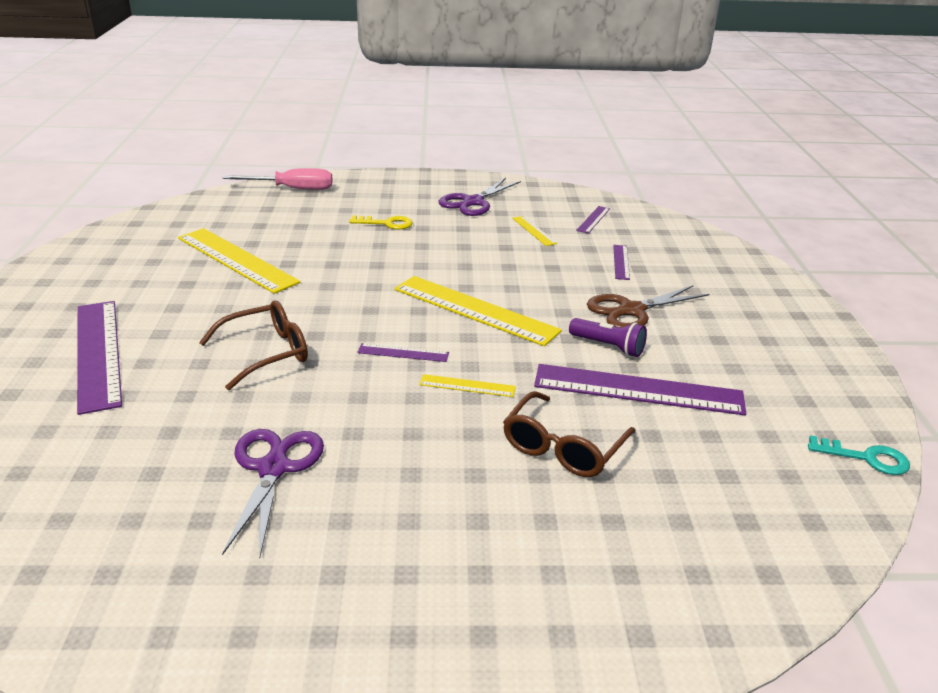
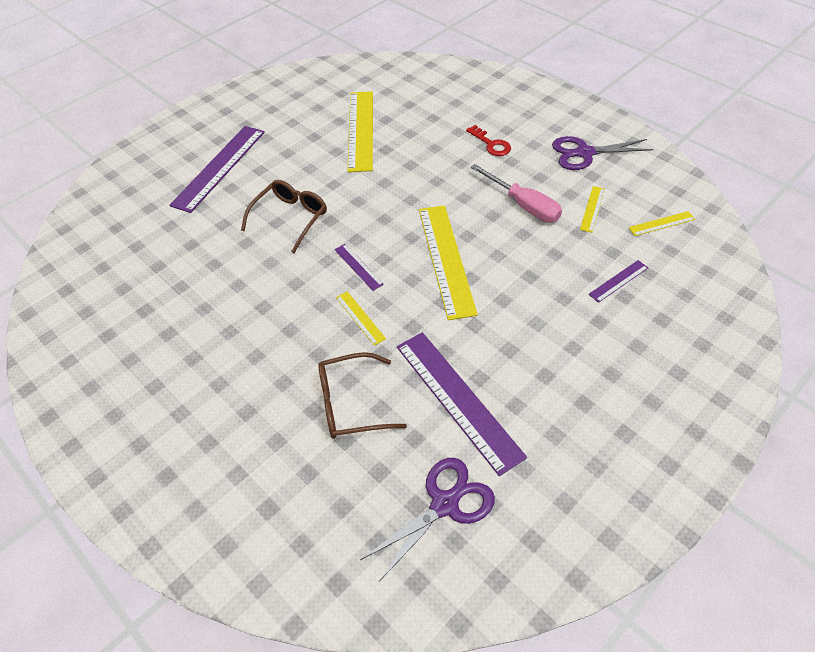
camera: 50 degrees right, 20 degrees up
brown glasses [199,301,308,390] -> brown glasses turned 75 degrees counterclockwise [241,180,327,253]
purple scissors [222,429,324,556] -> purple scissors moved to [360,458,495,582]
pink screwdriver [223,168,333,190] -> pink screwdriver moved to [470,164,562,222]
yellow key [349,215,413,230] -> red key [466,125,511,156]
purple flashlight [569,318,647,357] -> none
purple ruler [576,206,610,234] -> yellow ruler [629,211,695,236]
brown scissors [587,285,709,328] -> none
turquoise key [808,435,910,475] -> none

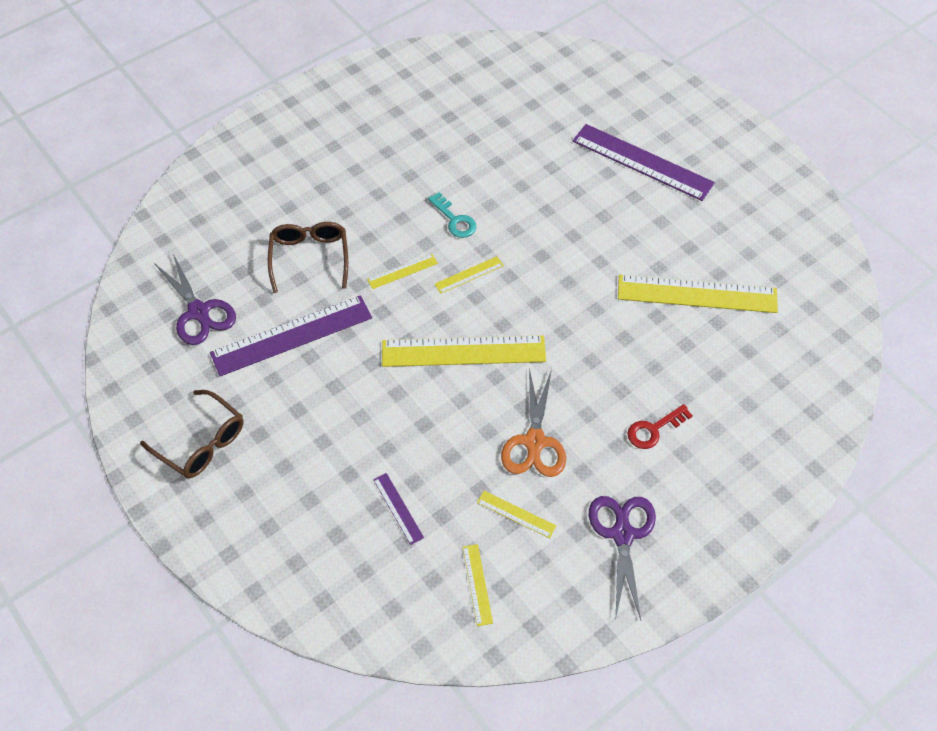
camera: 95 degrees right, 5 degrees up
brown glasses [241,180,327,253] -> brown glasses moved to [140,390,244,478]
purple ruler [334,244,384,291] -> yellow ruler [435,256,504,294]
pink screwdriver [470,164,562,222] -> orange scissors [501,368,566,477]
none -> turquoise key [428,192,476,238]

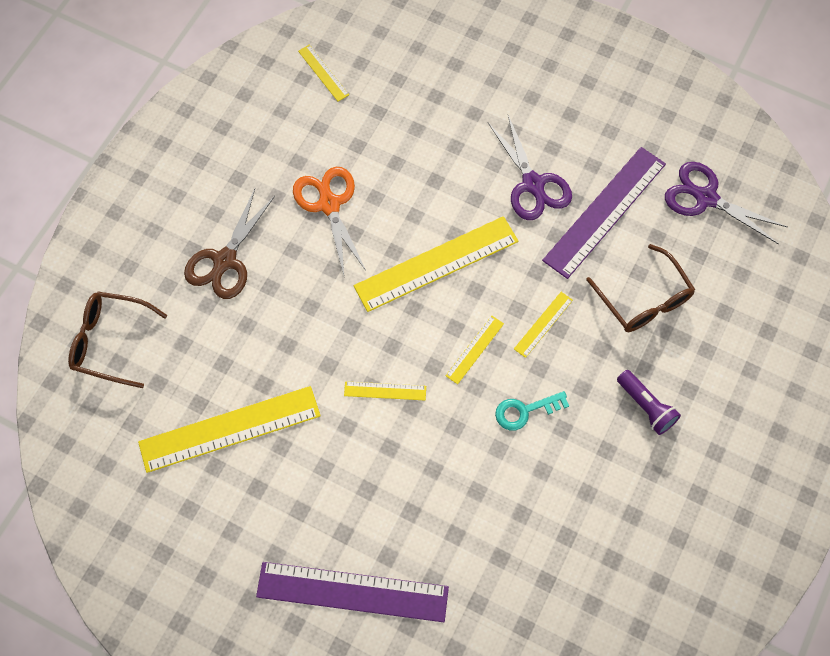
camera: 155 degrees right, 10 degrees up
brown glasses [140,390,244,478] -> brown glasses moved to [68,292,167,388]
purple ruler [373,473,424,545] -> none
turquoise key [428,192,476,238] -> turquoise key turned 45 degrees counterclockwise [495,391,569,431]
yellow ruler [477,491,556,538] -> yellow ruler moved to [344,381,426,400]
purple scissors [589,496,656,620] -> purple scissors moved to [488,115,572,220]
red key [627,404,693,449] -> brown scissors [184,189,275,299]
none -> purple flashlight [617,370,681,435]

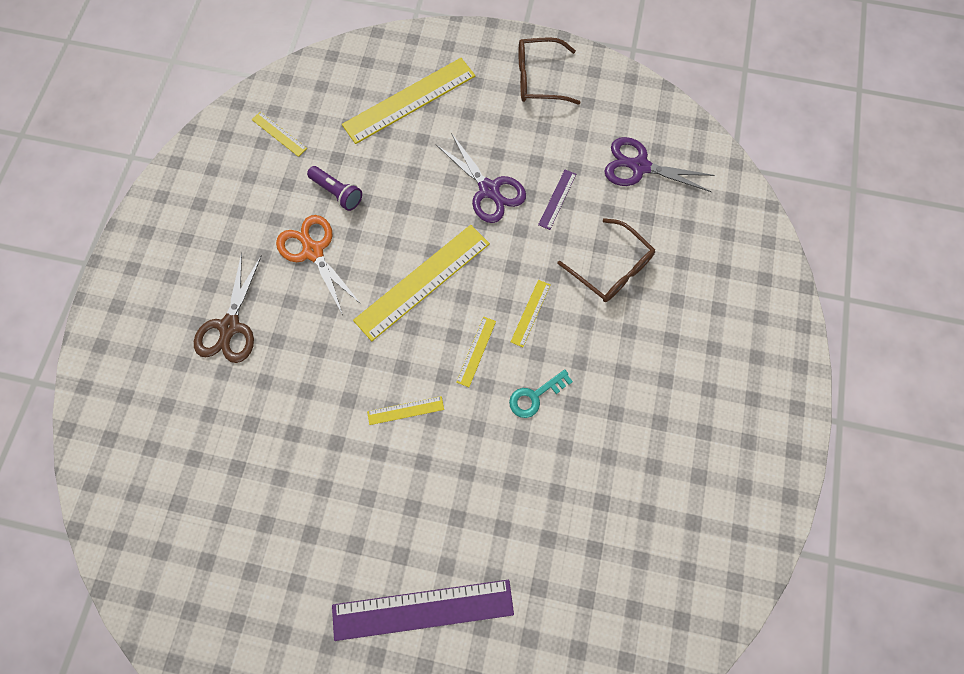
camera: 15 degrees left, 5 degrees up
brown glasses [68,292,167,388] -> brown glasses moved to [519,37,581,105]
yellow ruler [138,386,320,473] -> yellow ruler moved to [342,58,475,144]
purple ruler [542,147,666,279] -> purple ruler [538,170,576,230], size x0.46
purple flashlight [617,370,681,435] -> purple flashlight moved to [307,166,362,211]

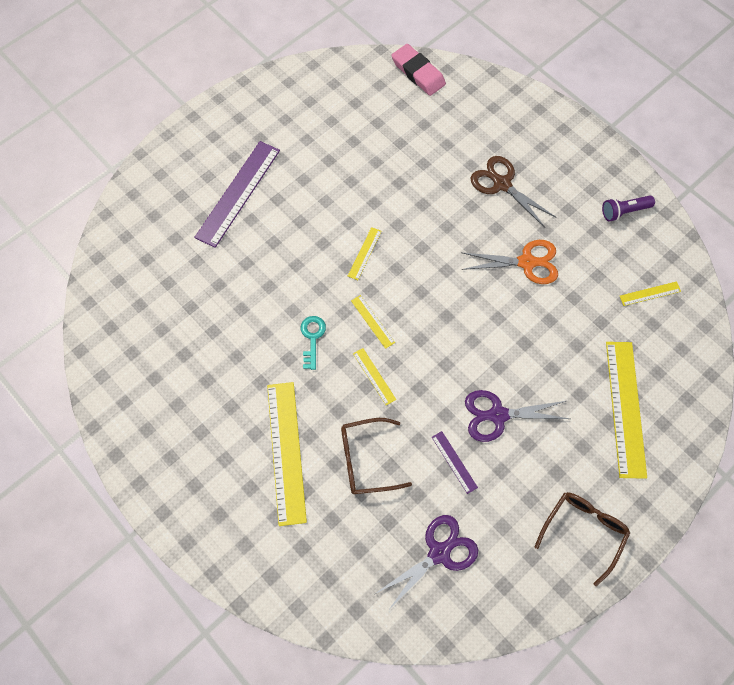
camera: 125 degrees right, 5 degrees down
purple flashlight [307,166,362,211] -> purple flashlight moved to [602,195,655,222]
yellow ruler [353,225,490,341] -> yellow ruler moved to [267,382,307,526]
none -> pink eraser [392,44,446,96]

